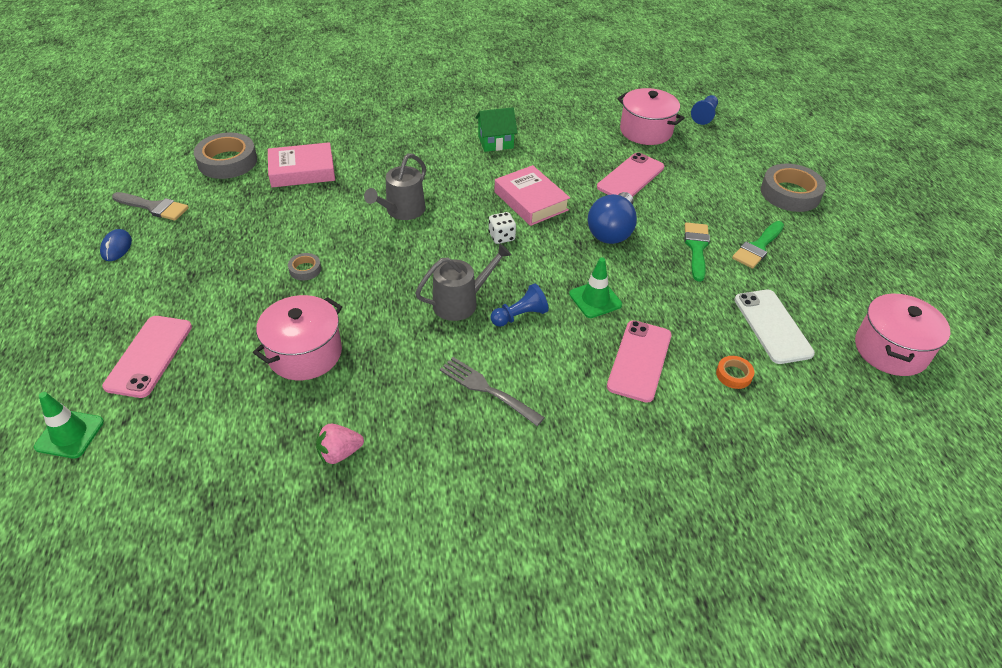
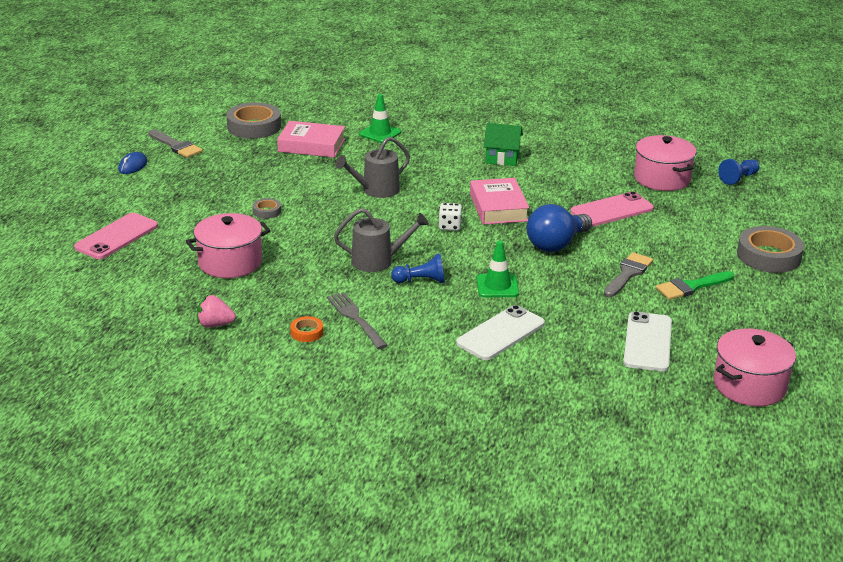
camera: 25 degrees right, 15 degrees down
green traffic cone [34,392,104,458] -> green traffic cone moved to [359,94,401,143]
pink phone [607,320,672,403] -> white phone [456,305,545,360]
green brush [684,222,710,282] -> grey brush [604,252,653,297]
orange tape [716,356,754,389] -> orange tape moved to [290,316,324,342]

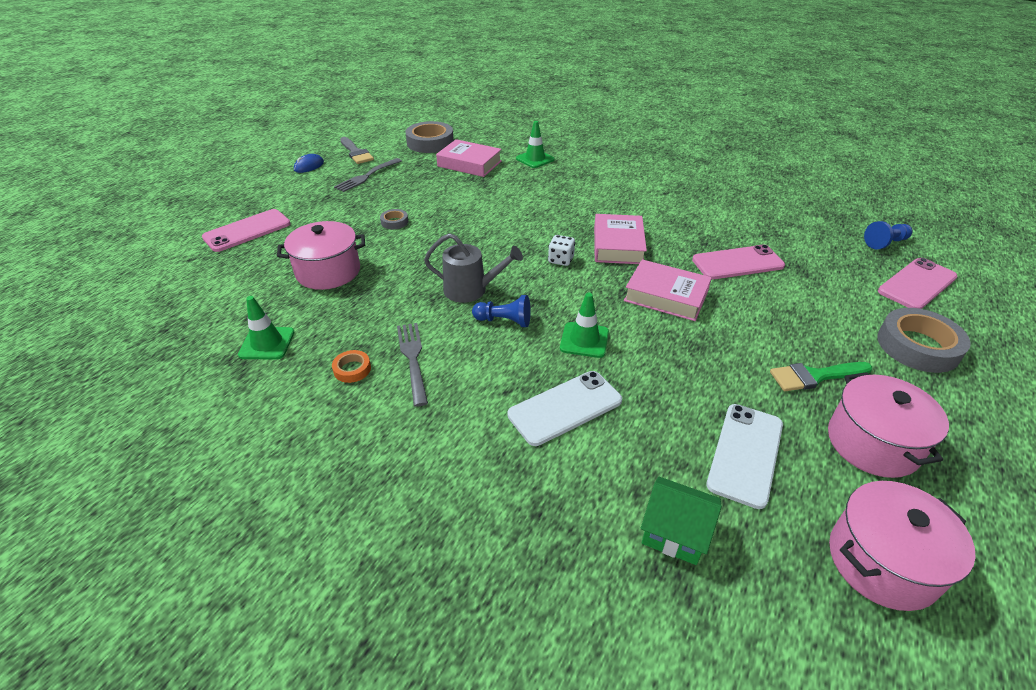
camera: 15 degrees right, 10 degrees up
pink strawberry [197,295,236,328] -> green traffic cone [238,296,294,359]
grey watering can [335,136,410,198] -> none
green house [484,123,523,166] -> green house moved to [641,477,722,565]
blue light bulb [527,204,592,252] -> pink book [624,259,712,321]
grey brush [604,252,653,297] -> none
pink pot [634,135,697,191] -> pink pot moved to [828,372,949,478]
none -> grey fork [334,158,402,192]
none -> pink phone [878,258,957,309]

